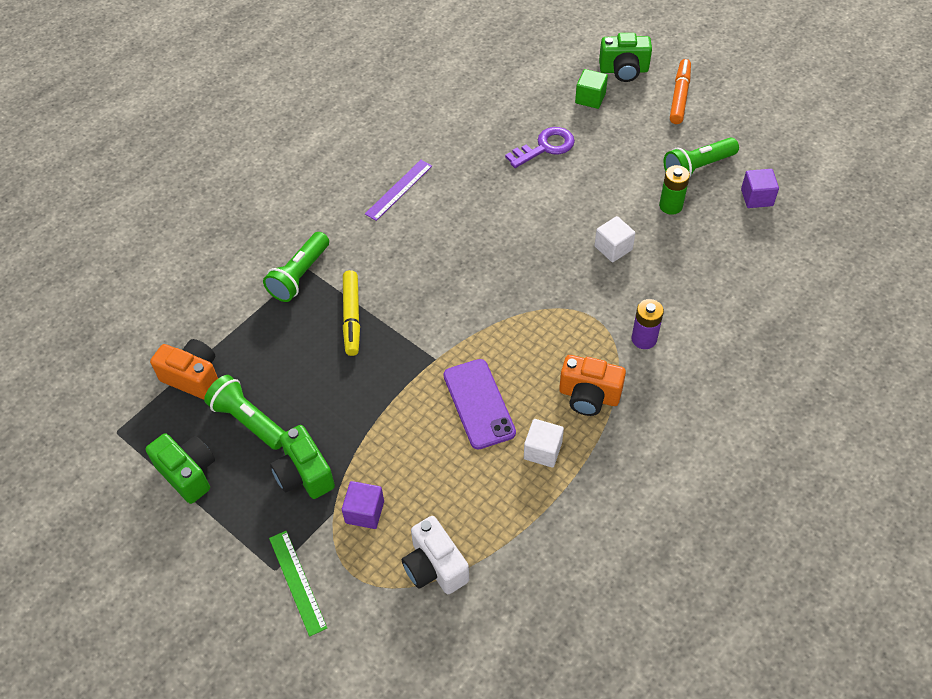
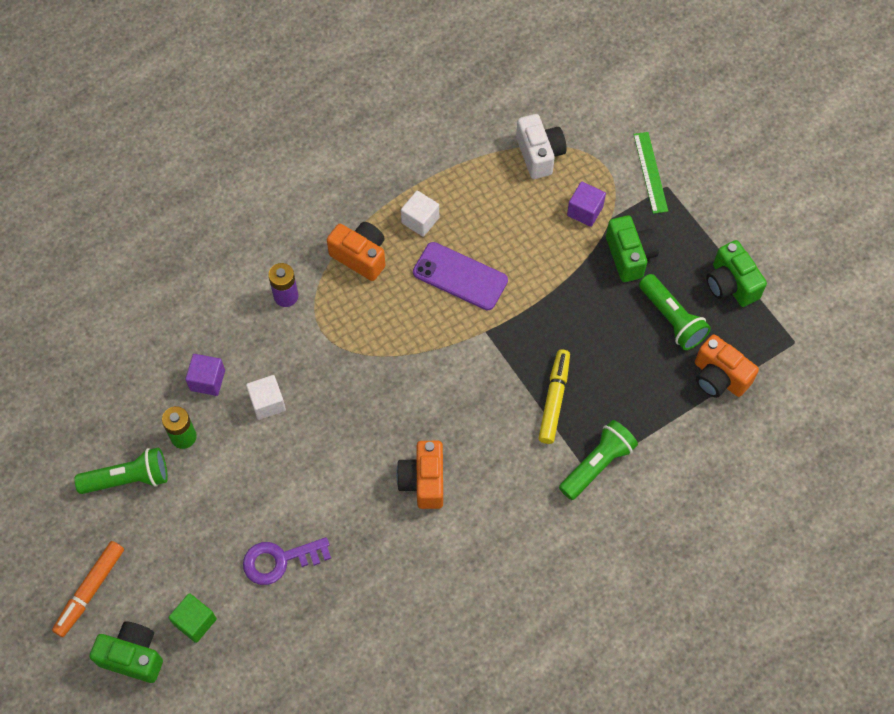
camera: 165 degrees left, 10 degrees up
purple ruler [365,160,432,221] -> none
purple phone [444,359,516,449] -> purple phone turned 60 degrees counterclockwise [413,242,508,310]
purple cube [741,169,779,208] -> purple cube moved to [185,354,225,396]
none -> orange camera [396,441,443,509]

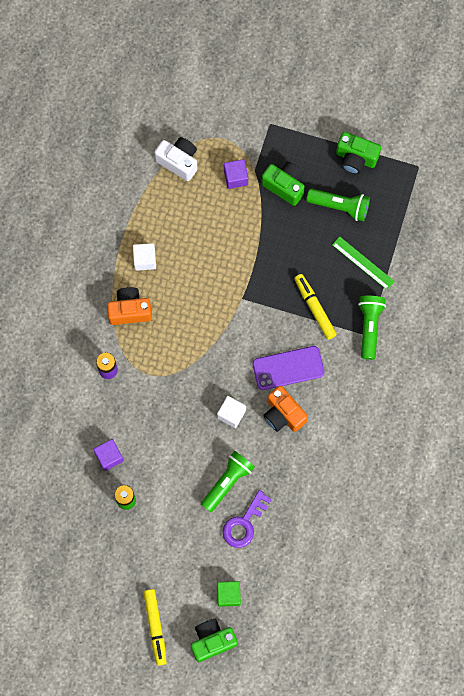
camera: 40 degrees left, 10 degrees up
orange marker [52,541,124,637] -> yellow marker [143,589,167,666]
green flashlight [74,448,168,494] -> green flashlight moved to [201,451,255,512]
white cube [246,375,286,420] -> white cube moved to [217,396,246,428]
purple phone [413,242,508,310] -> purple phone moved to [252,346,325,390]
green ruler [633,132,668,214] -> green ruler moved to [332,236,395,290]
orange camera [695,334,759,398] -> none

